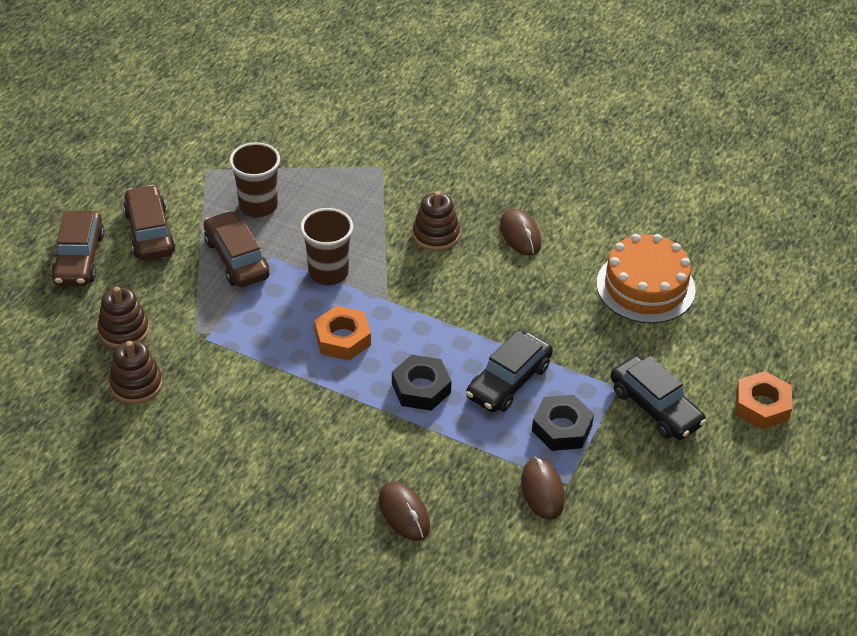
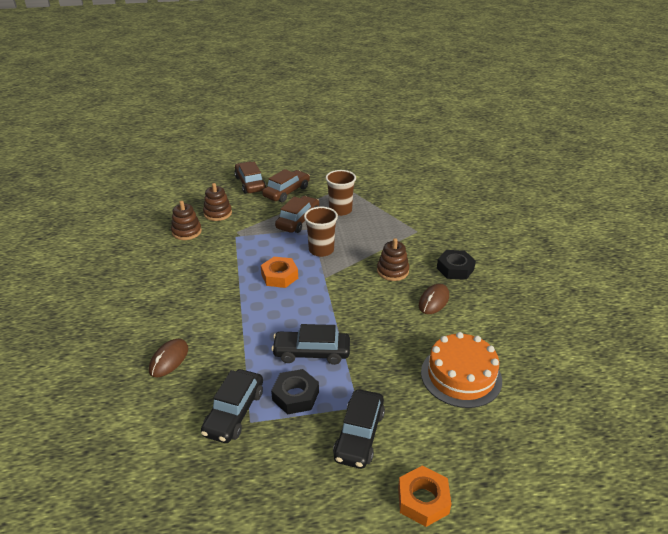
camera: 55 degrees right, 10 degrees down
brown car [51,211,105,286] -> brown car turned 105 degrees clockwise [234,162,266,194]
black nut [392,355,452,411] -> black nut moved to [437,250,476,280]
brown mouse [521,457,565,520] -> black car [201,369,263,443]

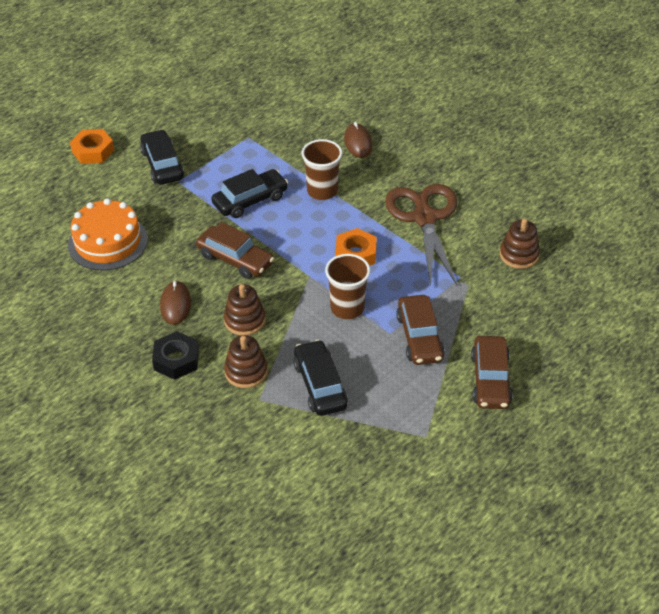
camera: 145 degrees right, 10 degrees up
black car [201,369,263,443] -> black car moved to [294,340,348,416]
brown stacking toy [203,183,232,221] -> brown stacking toy moved to [224,335,268,388]
brown car [234,162,266,194] -> brown car moved to [196,222,274,279]
black nut [271,369,319,415] -> none
brown cup [326,170,356,216] -> brown cup moved to [302,139,342,200]
none -> brown scissors [385,184,457,286]

